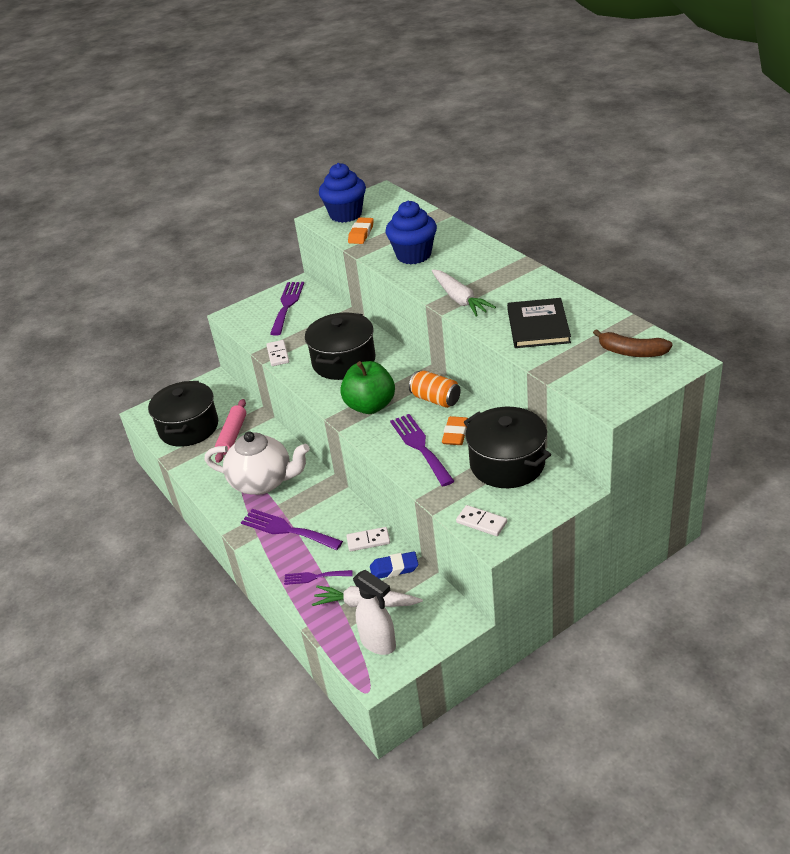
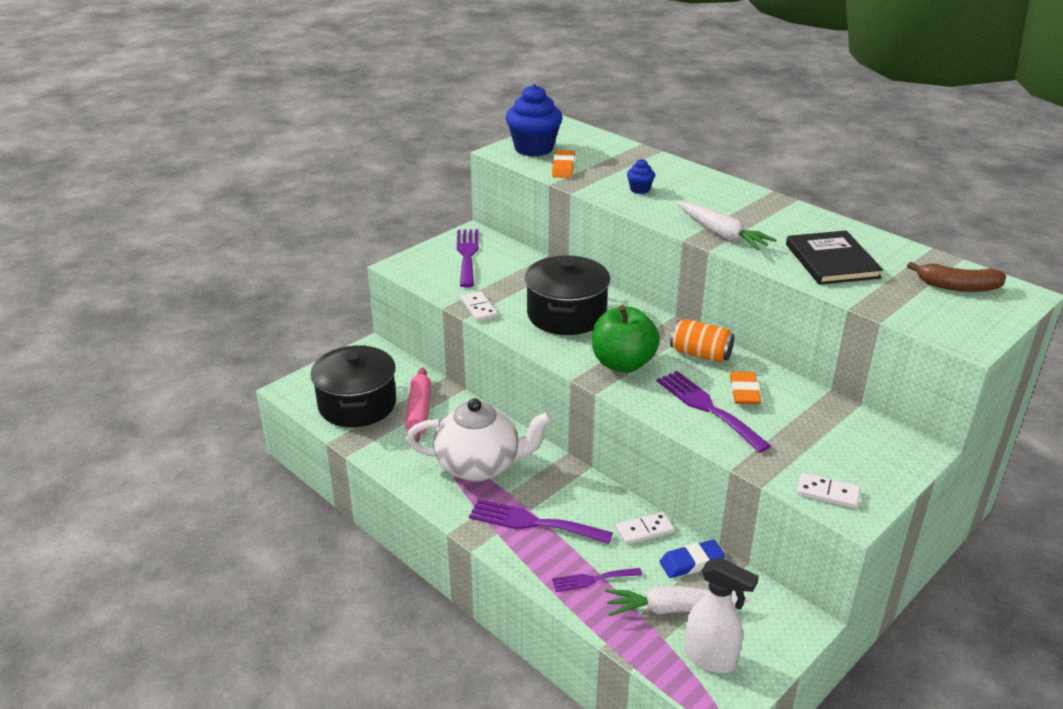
camera: 15 degrees left, 5 degrees down
blue cupcake [386,201,437,264] -> blue cupcake [627,159,655,194], size x0.46
black pot [464,407,551,488] -> none

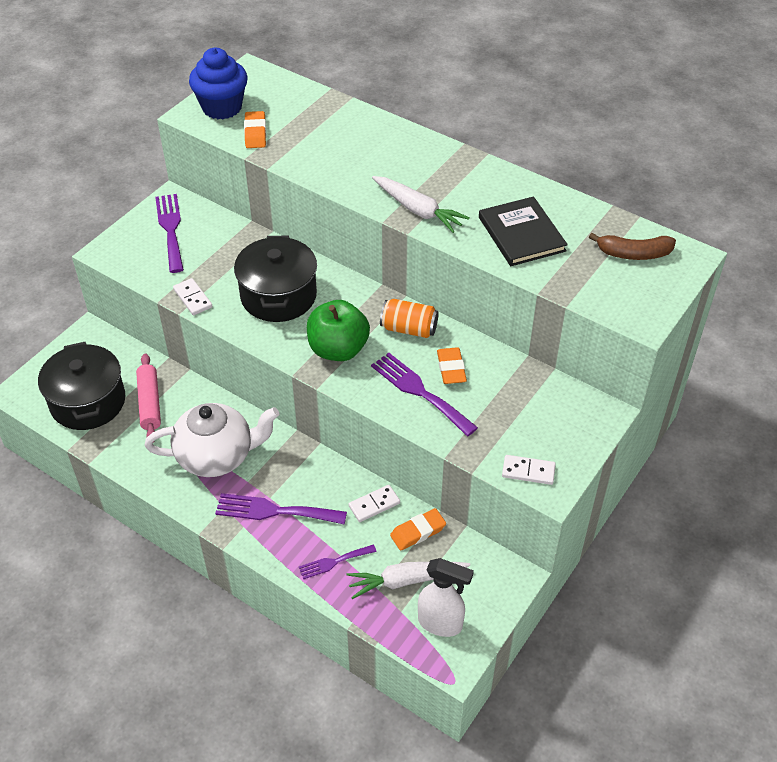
camera: 10 degrees left, 15 degrees up
blue cupcake [627,159,655,194] -> none
blue eraser [659,540,725,578] -> orange eraser [390,508,446,551]

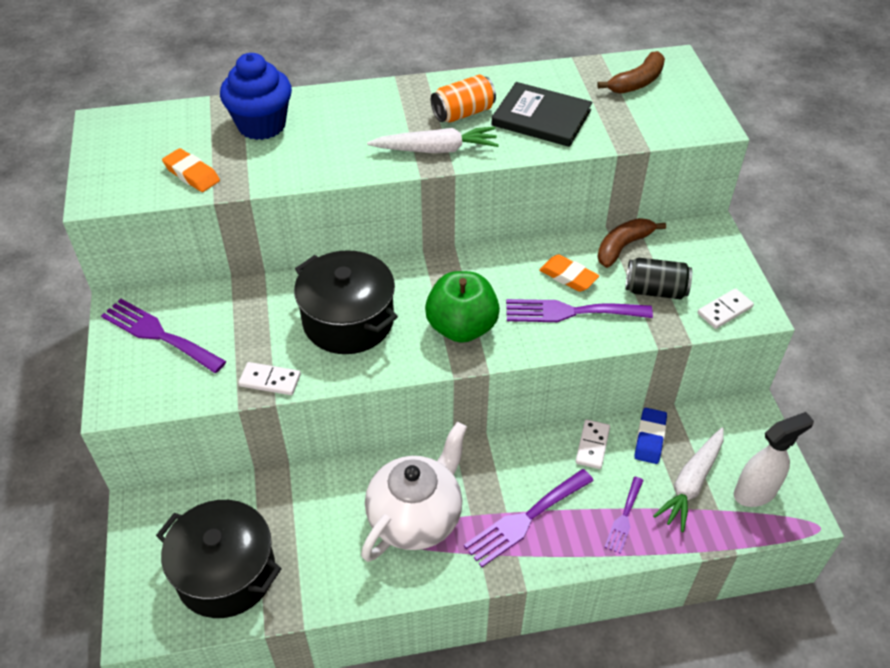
camera: 45 degrees left, 0 degrees up
pink rolling pin [136,353,161,437] -> none
blue cupcake [189,48,248,119] -> blue cupcake moved to [220,53,292,140]
orange can [380,299,439,338] -> orange can moved to [431,74,496,123]
orange eraser [390,508,446,551] -> blue eraser [634,408,667,464]
none -> brown banana [597,218,666,268]
none -> black can [625,258,692,299]

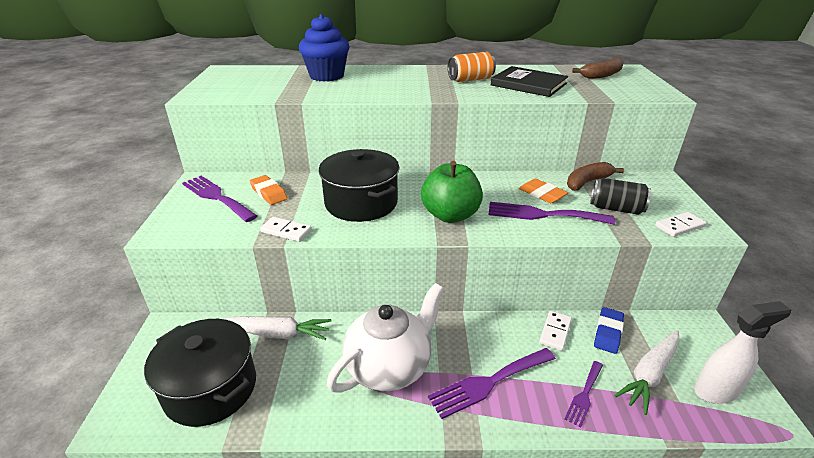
camera: 10 degrees right, 15 degrees down
orange eraser [162,148,220,192] -> orange eraser moved to [250,175,288,205]
white carrot [367,127,499,153] -> white carrot moved to [224,316,331,340]

